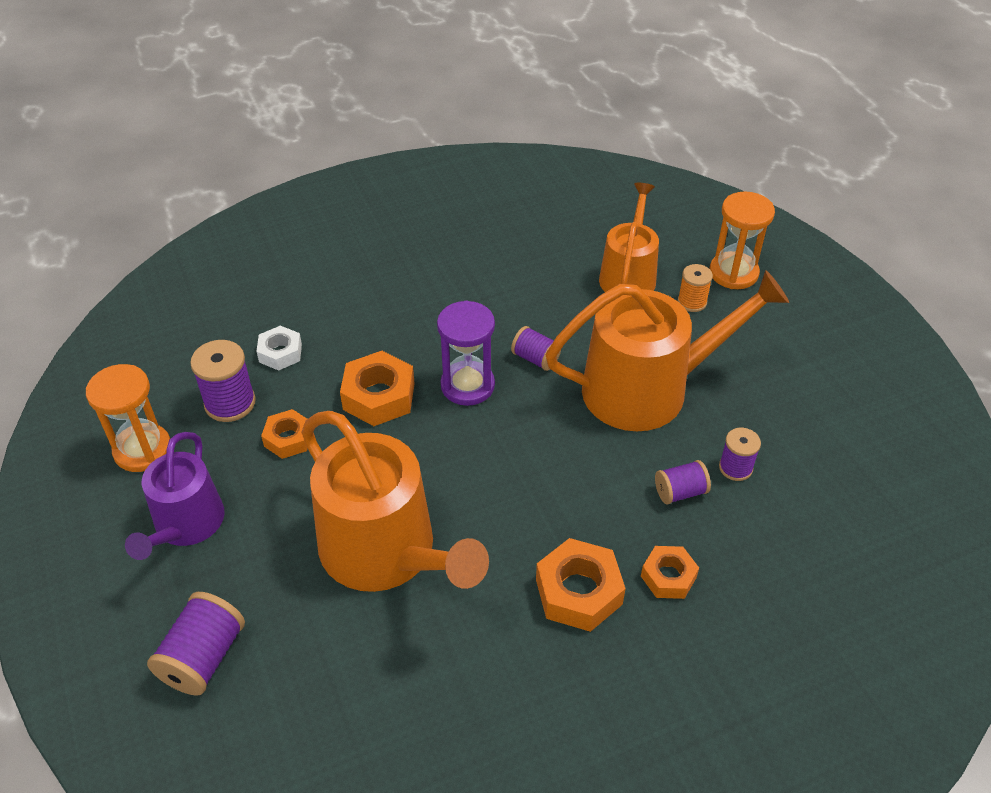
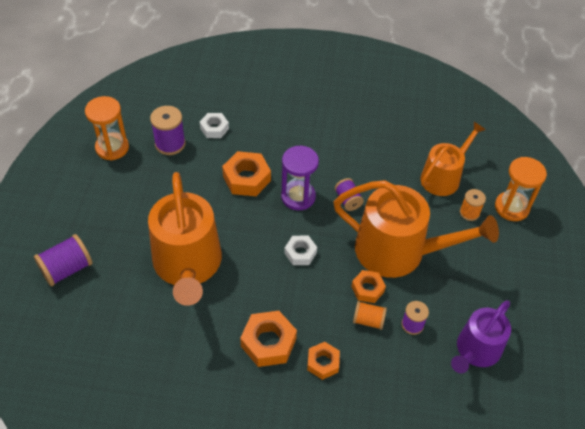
camera: 30 degrees right, 5 degrees up
purple watering can [125,432,225,560] -> purple watering can moved to [451,300,511,373]
orange nut [261,409,307,459] -> orange nut moved to [351,270,386,303]
purple spool [655,460,711,505] -> orange spool [353,301,387,330]
none -> white nut [284,236,317,265]

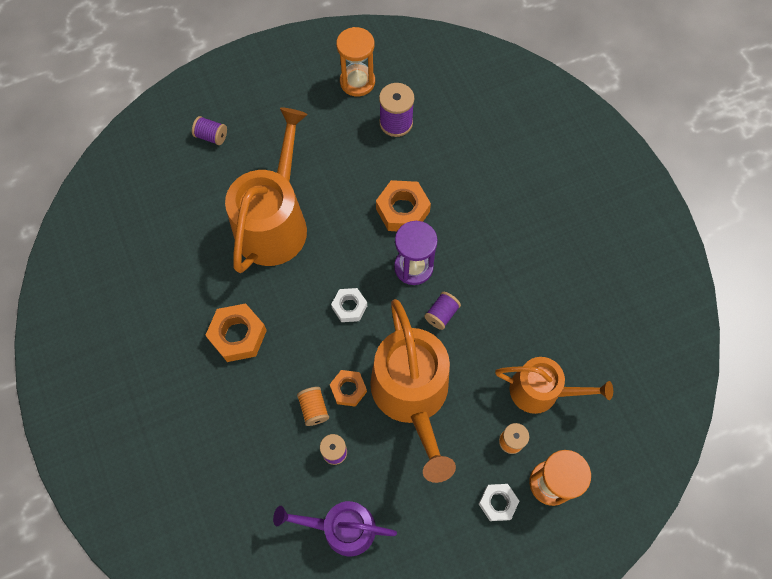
camera: 60 degrees right, 15 degrees up
purple spool [34,234,93,286] -> purple spool [192,116,227,145], size x0.63
orange watering can [148,172,222,306] -> orange watering can turned 150 degrees clockwise [225,108,308,273]
white nut [200,113,229,138] -> white nut moved to [479,484,519,521]
orange nut [307,342,340,380] -> none

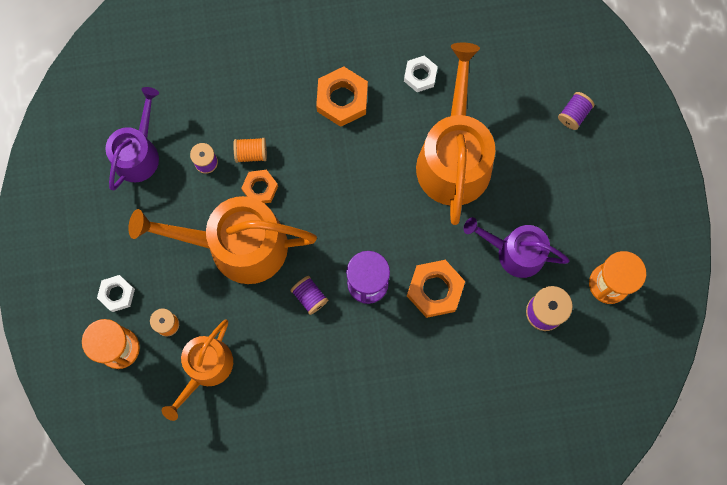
camera: 105 degrees right, 10 degrees up
orange watering can [225,108,308,273] -> orange watering can turned 120 degrees counterclockwise [416,43,495,225]
white nut [331,288,367,322] -> white nut moved to [404,56,438,92]
none -> purple watering can [464,217,570,278]

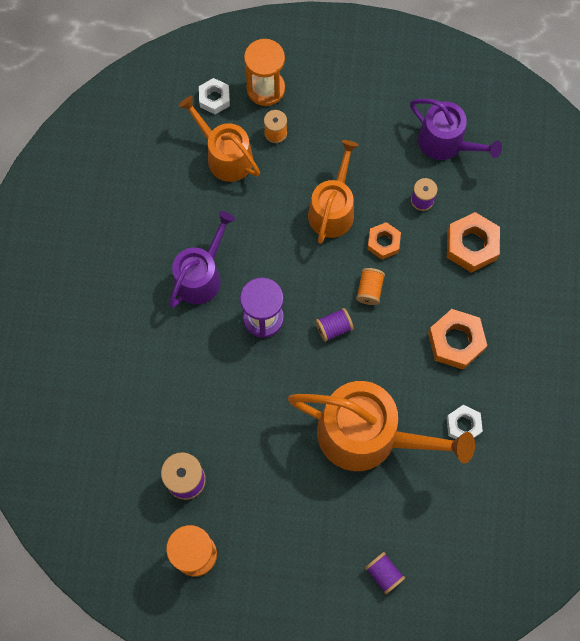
camera: 105 degrees right, 5 degrees down
white nut [97,275,135,312] -> white nut moved to [199,78,230,114]
orange watering can [128,196,317,284] -> orange watering can [308,140,358,244], size x0.61
orange spool [233,138,267,163] -> orange spool moved to [356,268,385,305]
purple spool [290,276,328,315] -> purple spool moved to [315,308,354,342]
orange nut [407,260,465,318] -> orange nut moved to [447,212,500,273]
purple watering can [464,217,570,278] -> purple watering can moved to [169,211,235,308]

